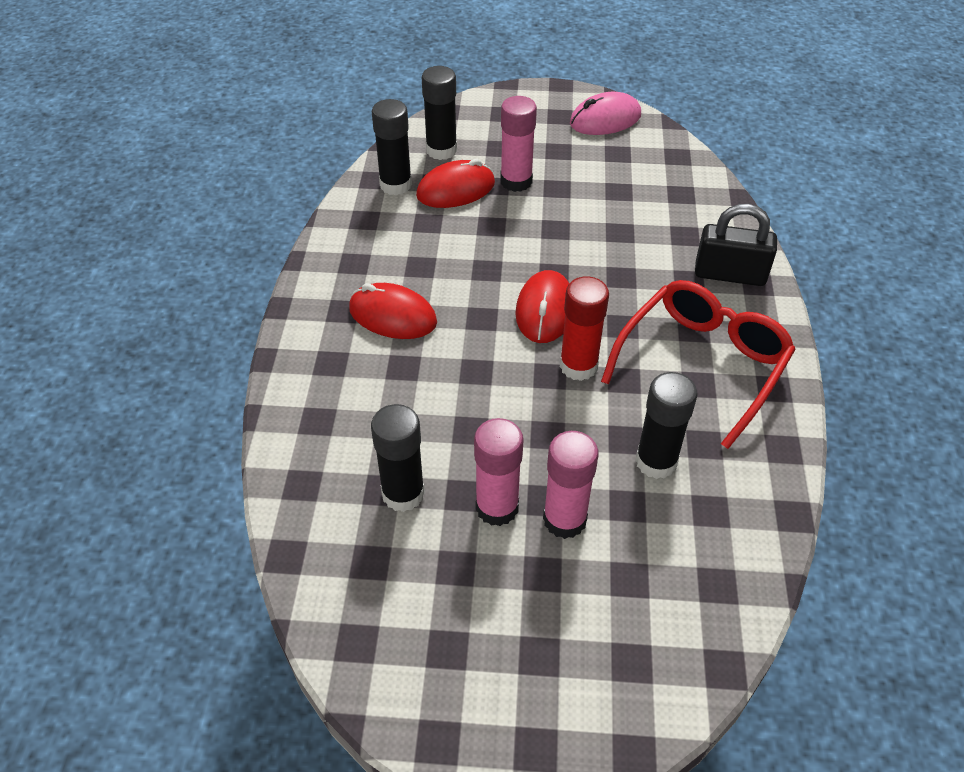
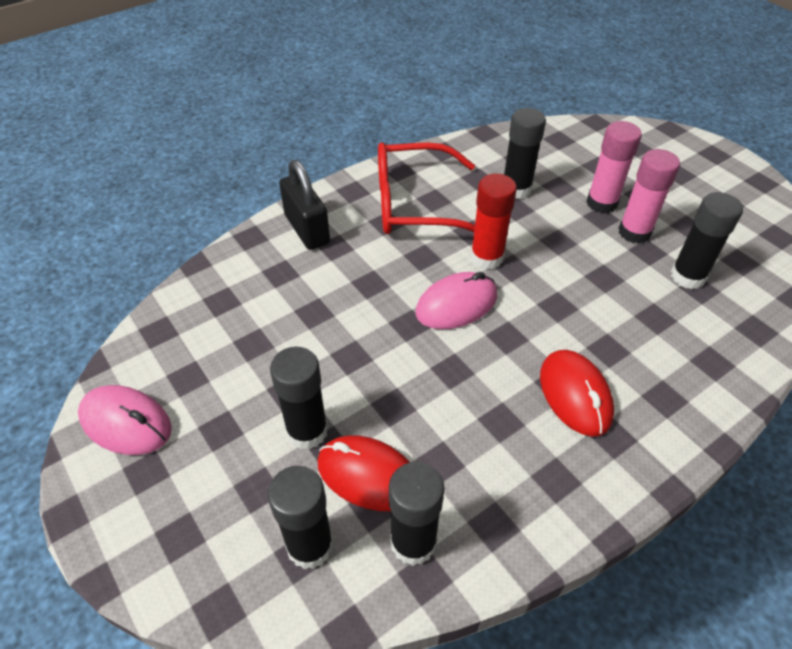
camera: 130 degrees left, 0 degrees up
pink glue stick [500,96,537,192] -> black glue stick [270,347,328,450]
red mouse [515,270,569,343] -> pink mouse [415,272,497,329]

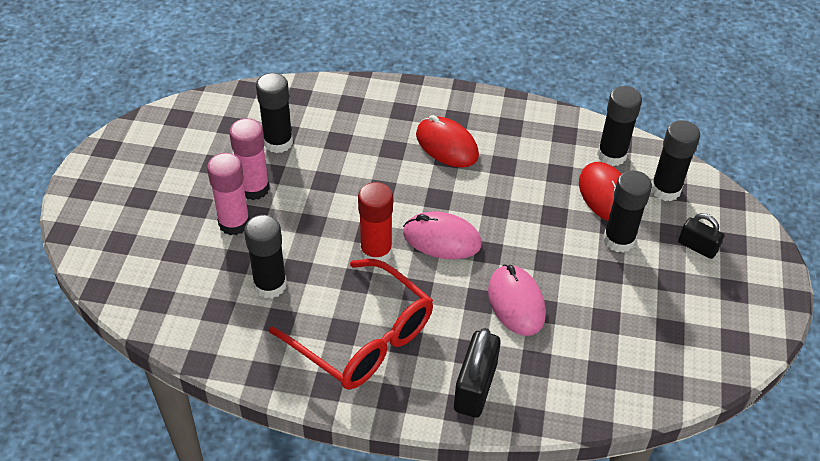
camera: 135 degrees left, 0 degrees up
pink mouse [78,385,172,455] -> pink mouse moved to [488,264,546,336]
red mouse [540,350,614,437] -> red mouse turned 75 degrees counterclockwise [416,115,479,167]
none -> black padlock [678,213,724,259]

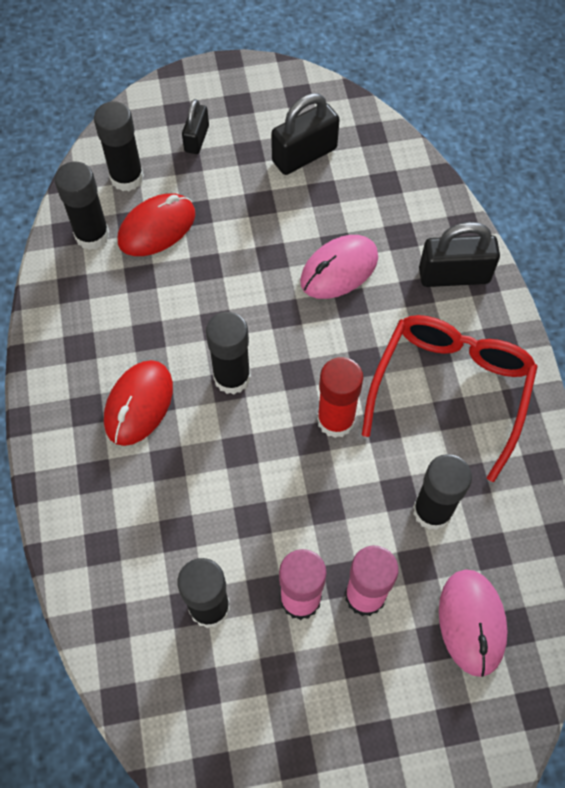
camera: 110 degrees left, 15 degrees up
pink mouse [403,211,482,259] -> pink mouse moved to [439,569,508,677]
black glue stick [604,170,652,253] -> black glue stick moved to [206,312,251,394]
none -> black padlock [271,93,340,175]

